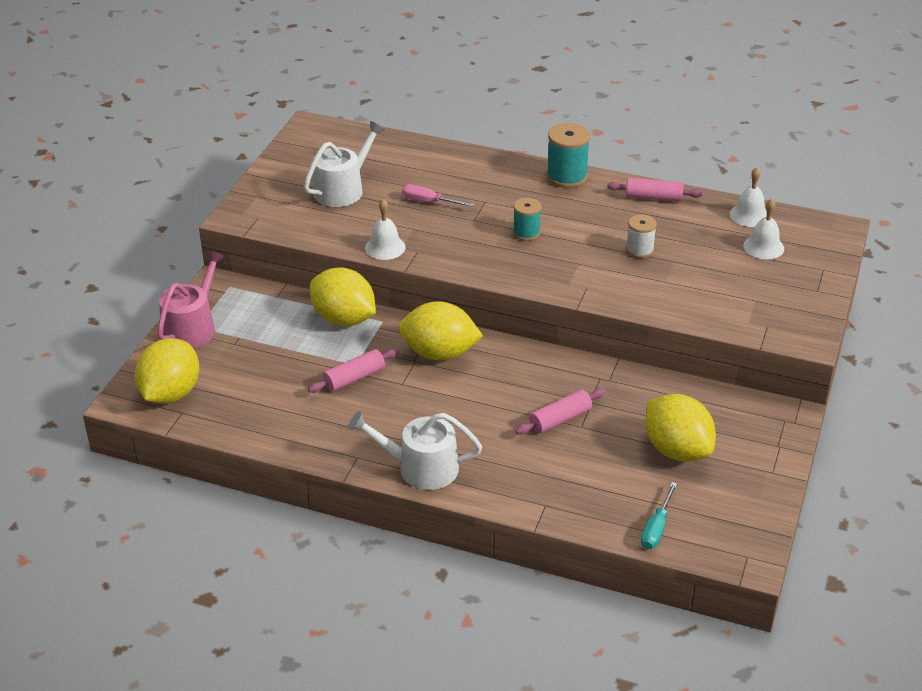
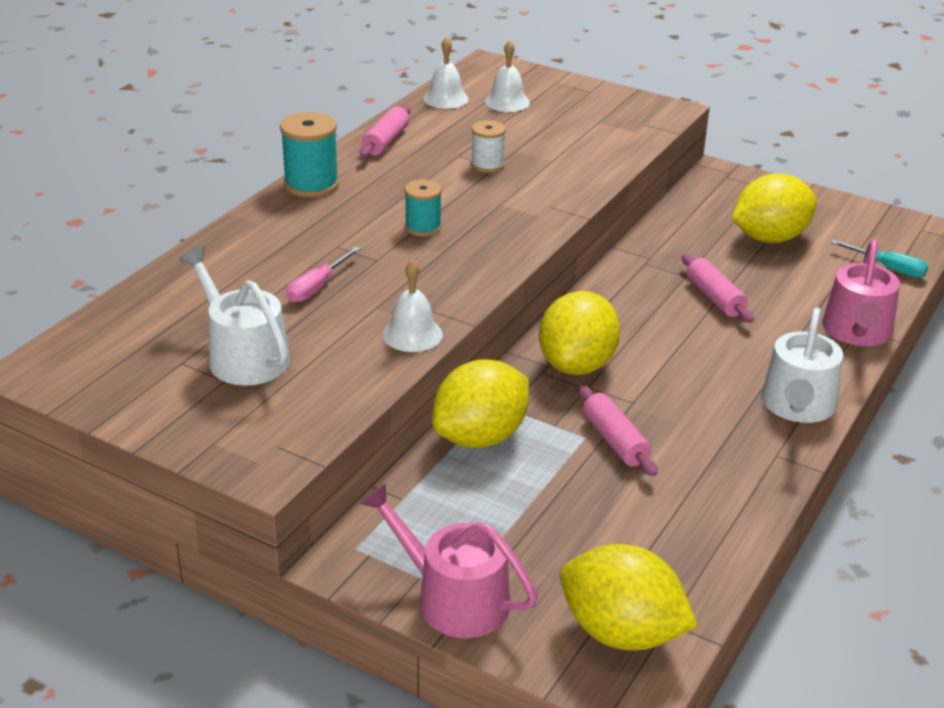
camera: 80 degrees left, 5 degrees down
none -> pink watering can [822,240,900,346]

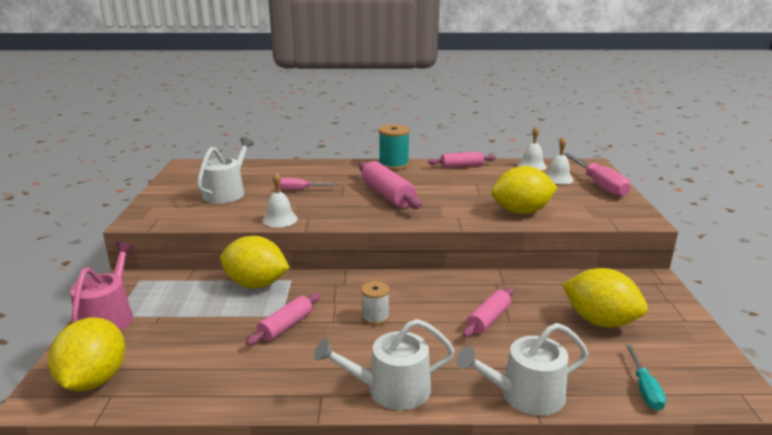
camera: 60 degrees right, 10 degrees down
turquoise spool [405,179,442,236] -> pink rolling pin [359,161,422,209]
white spool [471,120,506,173] -> white spool moved to [361,281,389,325]
yellow lemon [539,291,620,375] -> yellow lemon moved to [491,166,558,214]
pink watering can [822,240,900,346] -> white watering can [456,323,589,416]
none -> pink screwdriver [563,153,631,197]

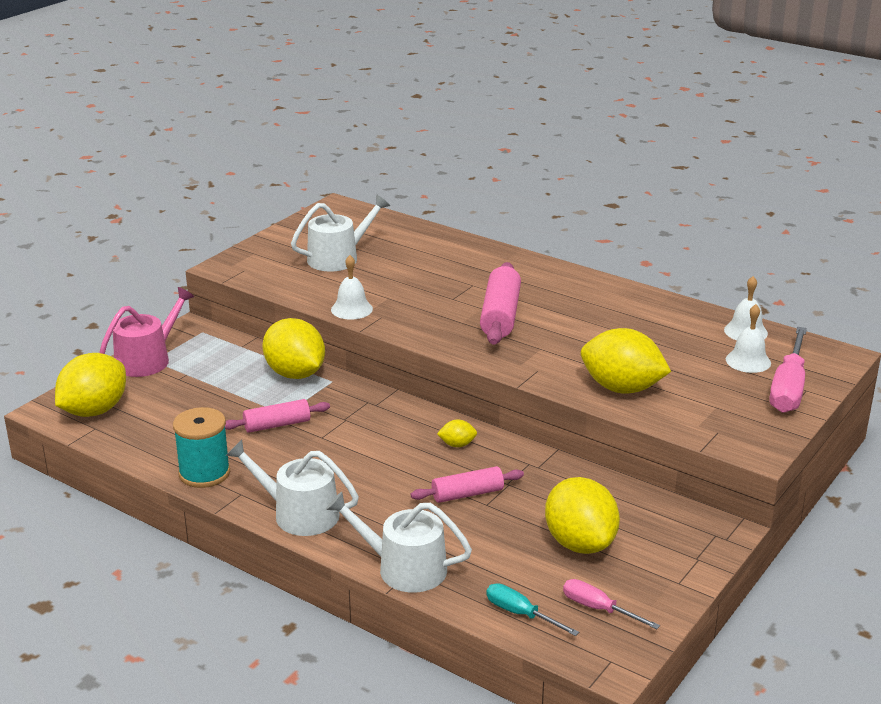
camera: 35 degrees right, 5 degrees up
pink screwdriver [279,178,339,190] -> pink screwdriver moved to [563,579,660,629]
white spool [361,281,389,325] -> none
turquoise spool [379,124,410,170] -> turquoise spool moved to [173,407,230,488]
pink rolling pin [428,151,496,168] -> none
turquoise screwdriver [626,345,666,411] -> turquoise screwdriver turned 90 degrees clockwise [487,583,579,636]
none -> yellow lemon [437,419,477,447]

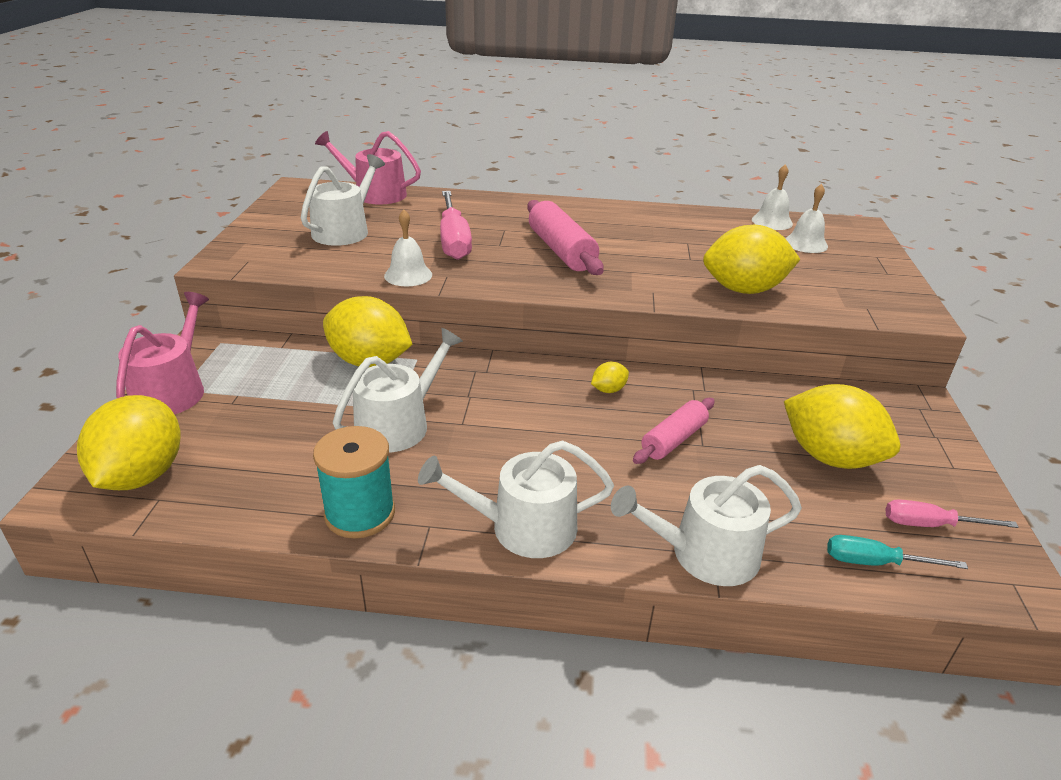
camera: 30 degrees left, 5 degrees up
pink rolling pin [225,399,330,433] -> white watering can [333,328,463,452]
pink screwdriver [769,327,807,413] -> pink screwdriver moved to [440,191,472,260]
none -> pink watering can [315,131,421,205]

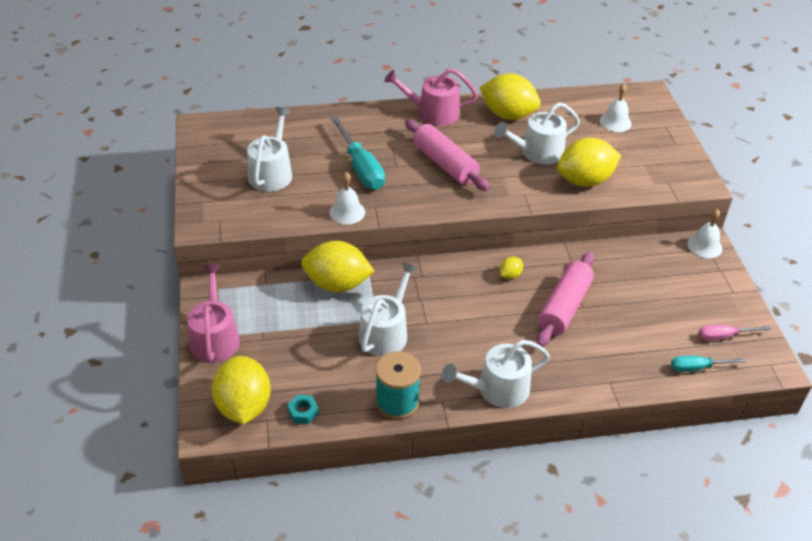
camera: 15 degrees left, 10 degrees up
pink watering can [315,131,421,205] -> pink watering can moved to [384,69,478,126]
pink screwdriver [440,191,472,260] -> turquoise screwdriver [331,116,385,190]
white watering can [611,465,802,586] -> white watering can moved to [494,102,580,164]
pink rolling pin [633,398,715,464] -> pink rolling pin [536,252,594,347], size x1.57
white bell [752,165,793,230] -> white bell moved to [687,209,722,258]
yellow lemon [784,384,900,469] -> yellow lemon moved to [479,73,541,120]
none -> turquoise nut [287,395,318,424]

